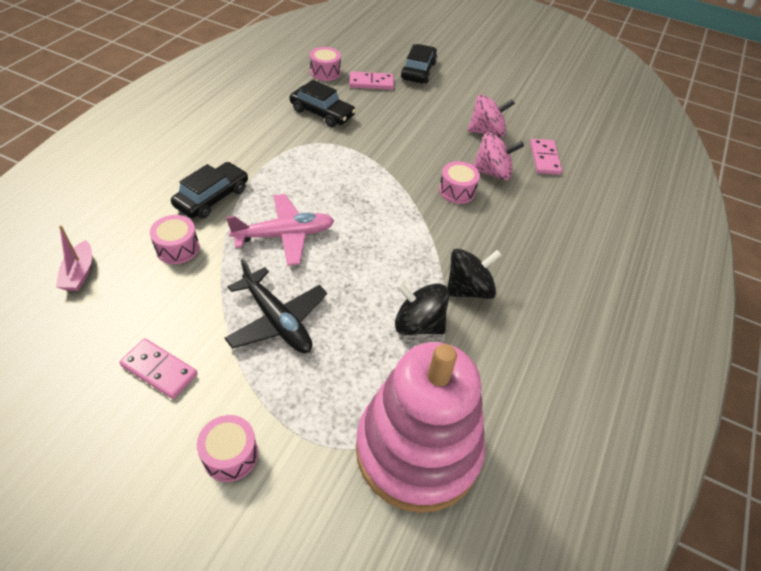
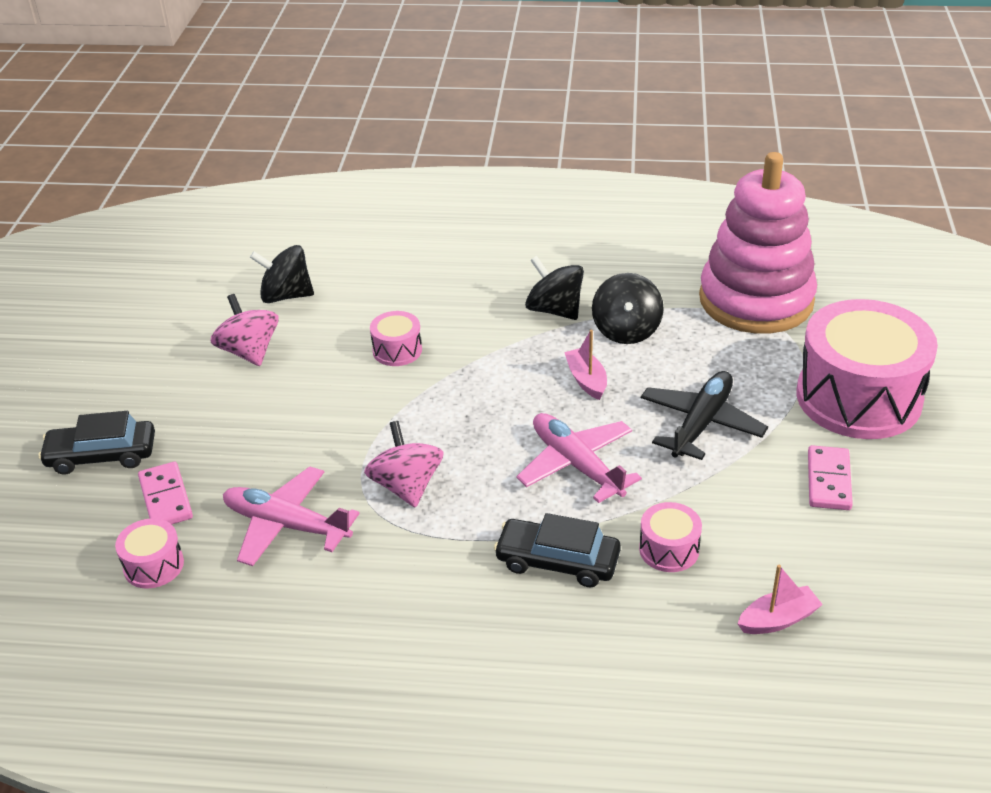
camera: 105 degrees left, 10 degrees down
pink drum [197,415,258,482] -> pink drum [797,299,938,439], size x2.33
black car [289,80,356,127] -> pink plane [223,466,360,566]
pink spinning top [473,132,524,180] -> pink spinning top moved to [364,421,444,508]
pink domino [530,139,562,175] -> black spinning top [250,245,314,303]
none -> pink boat [564,330,607,400]

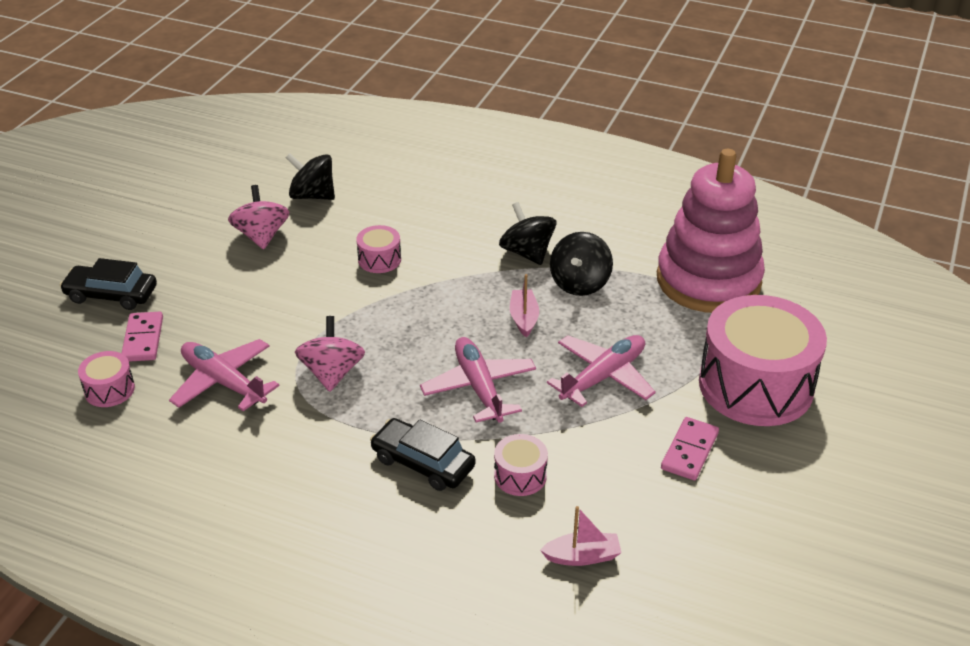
camera: 15 degrees right, 0 degrees up
black plane [641,371,768,460] -> pink plane [547,335,656,407]

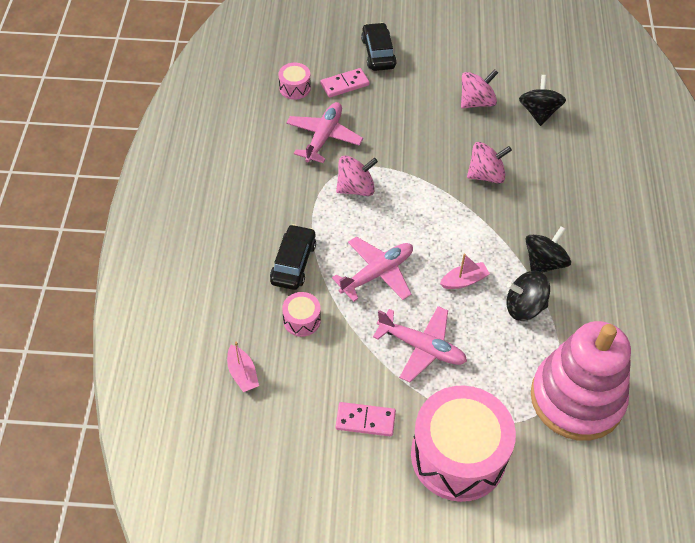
camera: 70 degrees right, 15 degrees up
pink drum [356,225,401,273] -> pink spinning top [467,142,512,184]

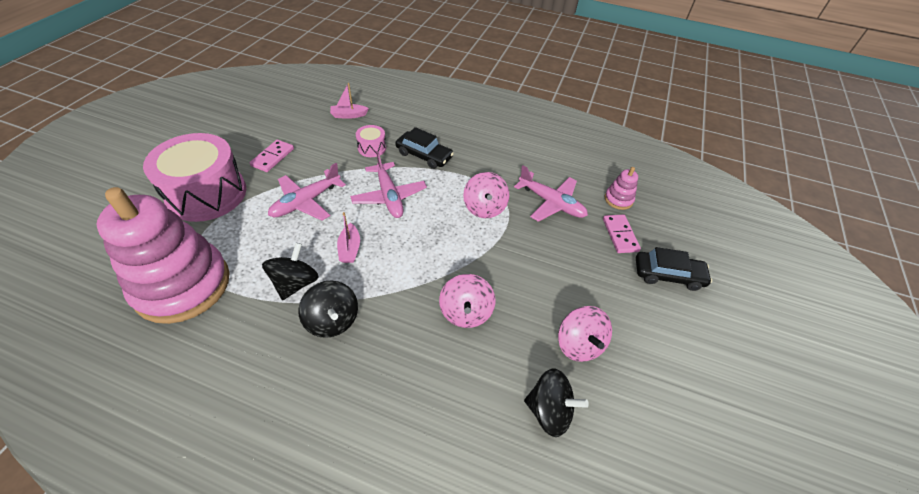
camera: 105 degrees right, 5 degrees down
pink drum [278,63,311,100] -> pink stacking toy [604,167,638,210]

